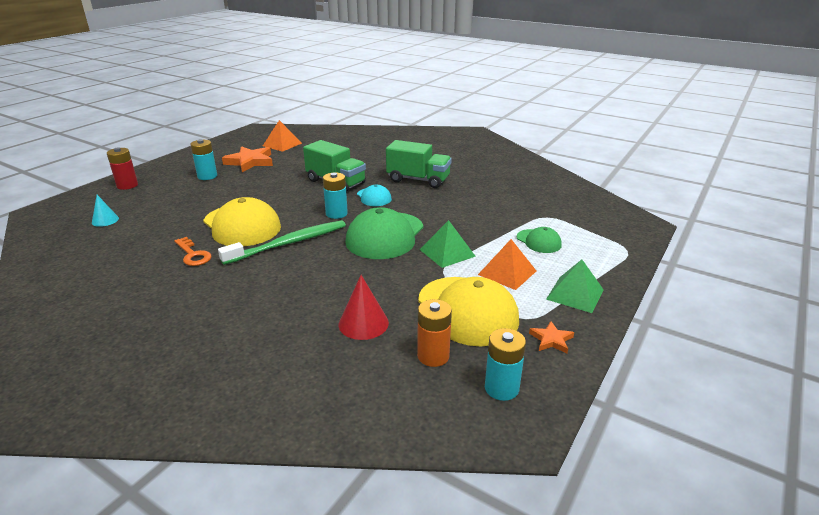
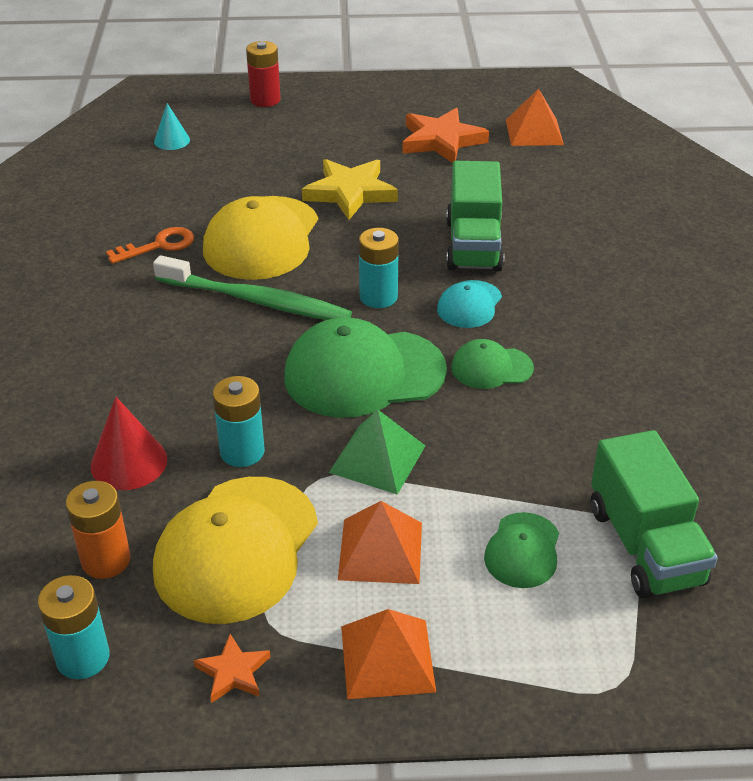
camera: 55 degrees right, 10 degrees up
orange key [174,237,212,266] -> orange key turned 135 degrees counterclockwise [106,227,194,264]
turquoise battery [191,139,217,180] -> turquoise battery moved to [213,376,265,467]
green truck [386,140,452,188] -> green truck moved to [591,430,718,599]
green pyramid [546,259,604,313] -> orange pyramid [341,609,436,699]
none -> yellow star [302,159,398,220]
none -> green cap [451,339,534,389]

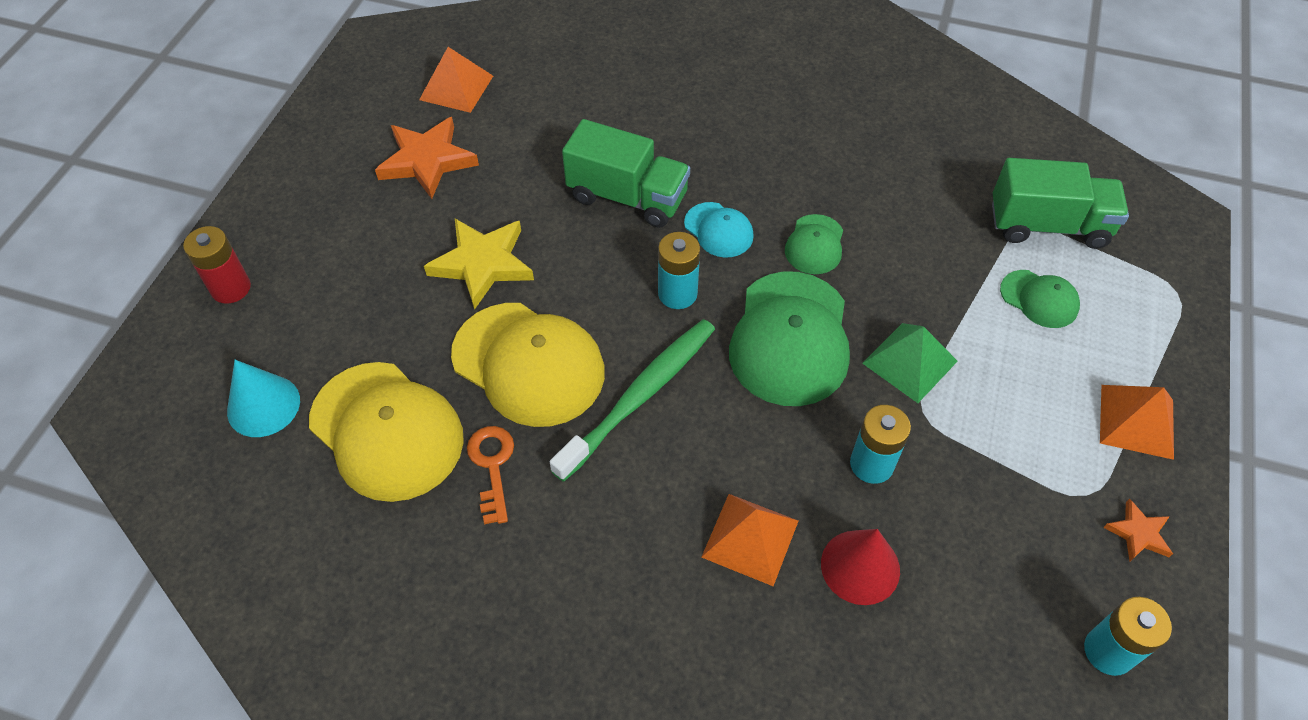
camera: 70 degrees left, 15 degrees up
orange battery [66,481,131,579] -> none
yellow cap [153,477,318,624] -> yellow cap moved to [309,362,464,502]
turquoise cone [154,103,190,150] -> turquoise cone [227,360,300,437], size x1.52
orange pyramid [338,501,422,584] -> orange pyramid moved to [701,494,798,586]

